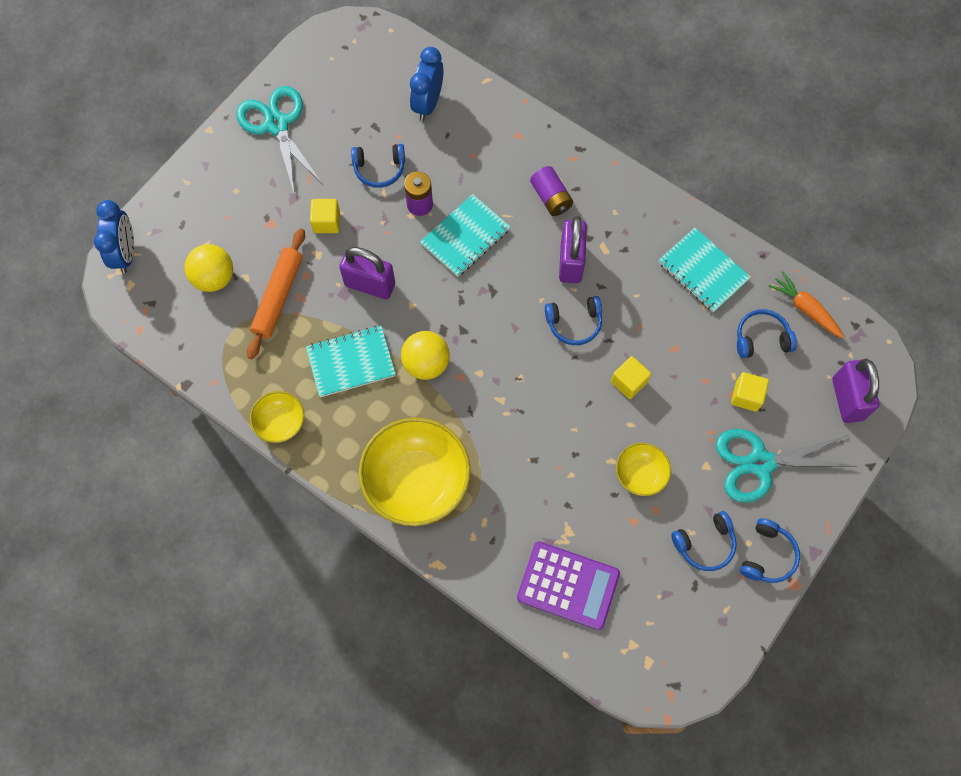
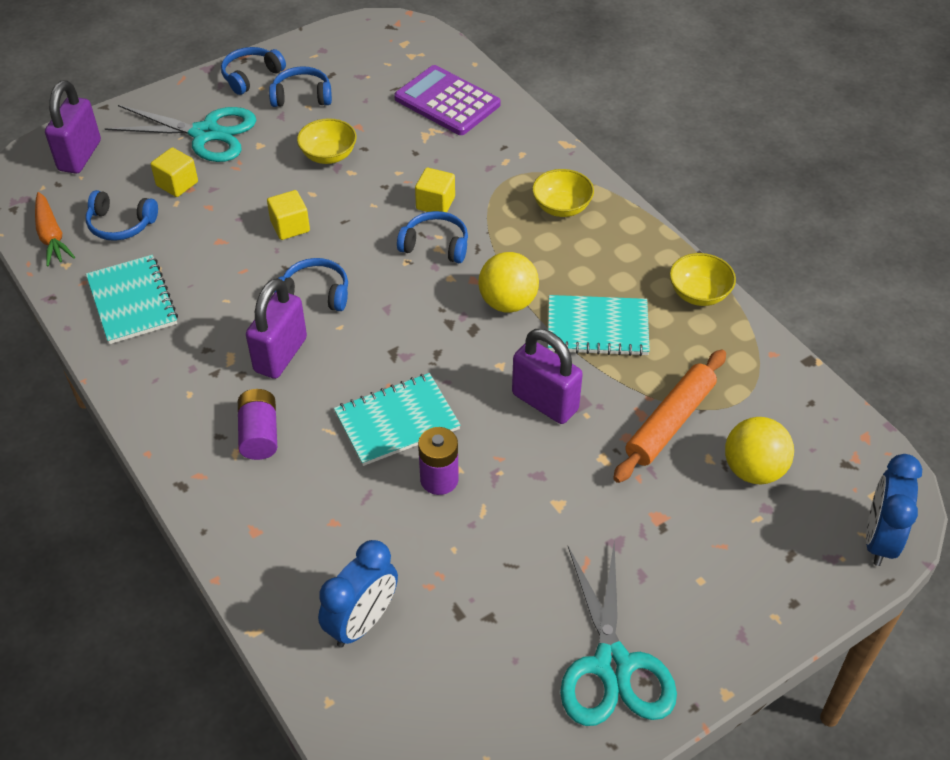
camera: 160 degrees left, 20 degrees down
yellow cube [310,199,340,233] -> yellow cube moved to [415,168,455,213]
blue headphones [351,144,405,188] -> blue headphones moved to [397,211,468,263]
yellow bowl [359,418,471,526] -> yellow bowl [532,169,594,217], size x0.50

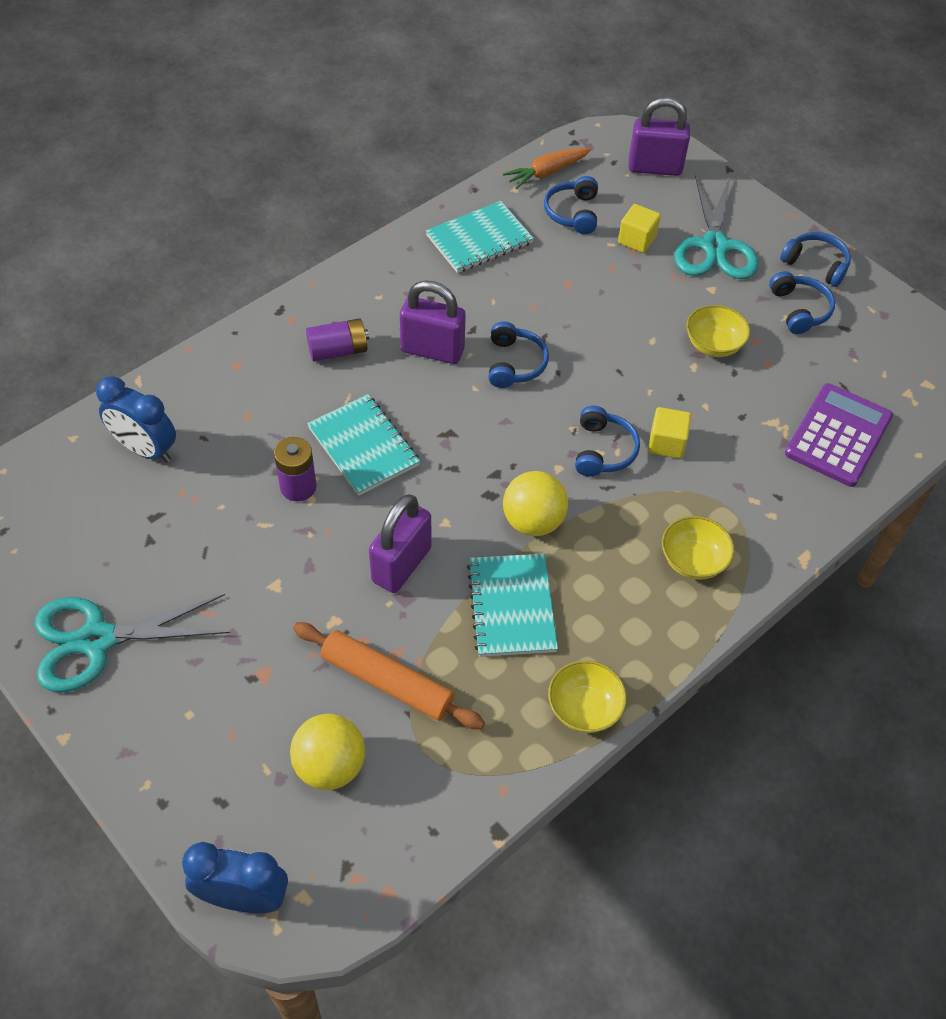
camera: 80 degrees right, 5 degrees up
yellow cube [267,190,310,240] -> none

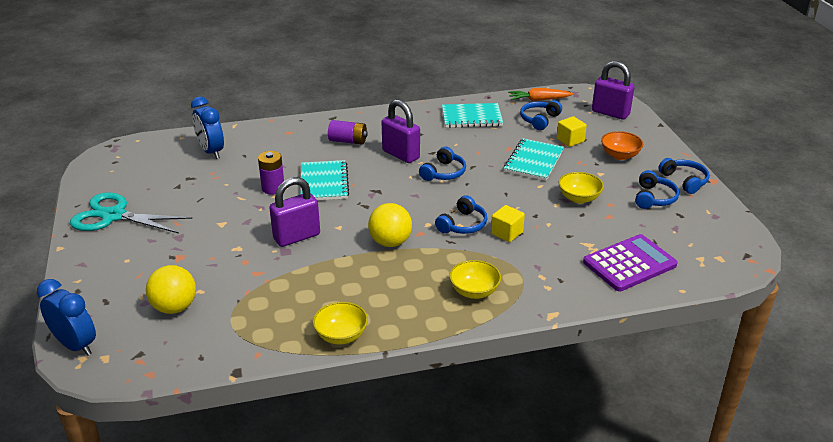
camera: 30 degrees right, 20 degrees down
orange rolling pin [293,622,485,729] -> none
turquoise notebook [467,554,558,657] -> turquoise notebook moved to [504,138,564,181]
turquoise scissors [675,175,758,279] -> orange bowl [601,131,643,160]

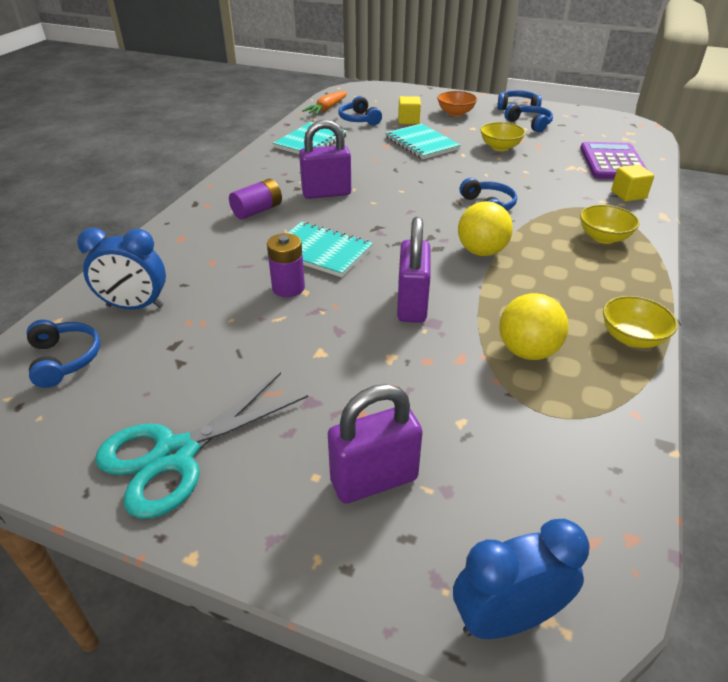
camera: 55 degrees left, 5 degrees up
yellow ball [146,265,196,314] -> yellow ball moved to [499,293,569,360]
blue headphones [419,147,466,181] -> blue headphones moved to [27,320,100,388]
yellow cube [491,205,525,242] -> yellow cube moved to [611,165,654,202]
purple padlock [592,61,635,120] -> purple padlock moved to [328,384,423,503]

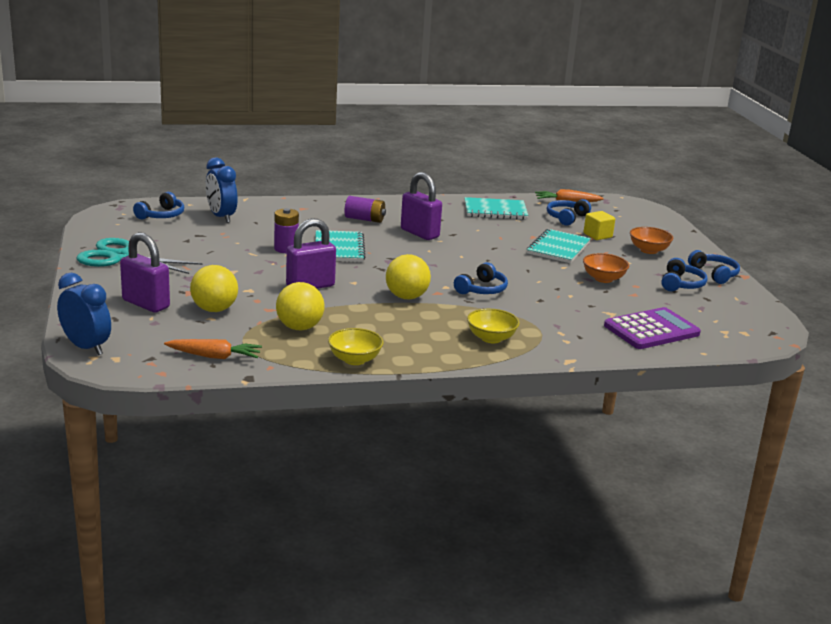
camera: 55 degrees right, 15 degrees down
yellow bowl [480,122,526,151] -> orange bowl [583,253,629,283]
yellow cube [611,165,654,202] -> none
none -> orange carrot [164,339,262,359]
none -> yellow ball [190,265,238,312]

